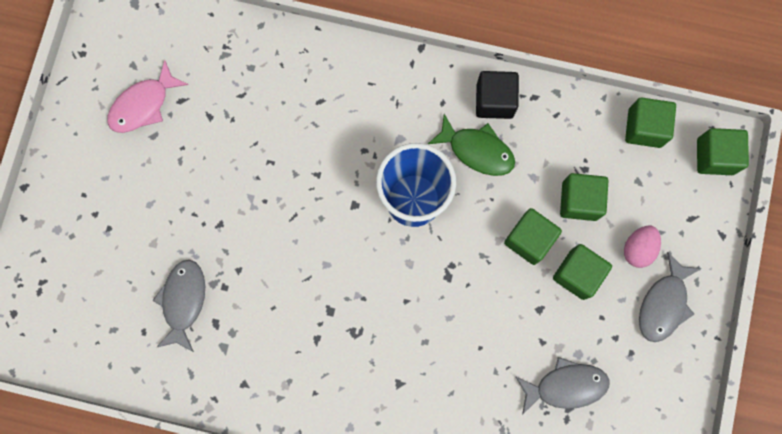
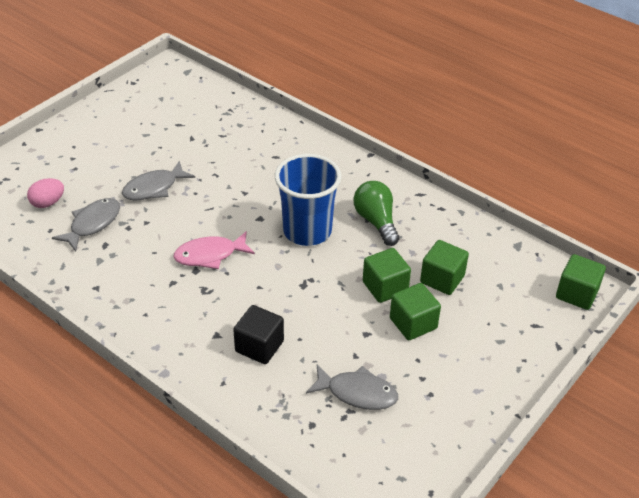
camera: 25 degrees right, 35 degrees down
pink fish [107,60,188,133] -> pink fish moved to [173,231,255,269]
green fish [428,114,515,176] -> green light bulb [354,181,399,246]
black cube [476,71,519,119] -> black cube moved to [233,305,284,364]
pink egg [624,225,661,268] -> pink egg moved to [27,178,64,208]
green cube [625,98,676,148] -> none
grey fish [639,252,701,342] -> grey fish moved to [122,161,195,201]

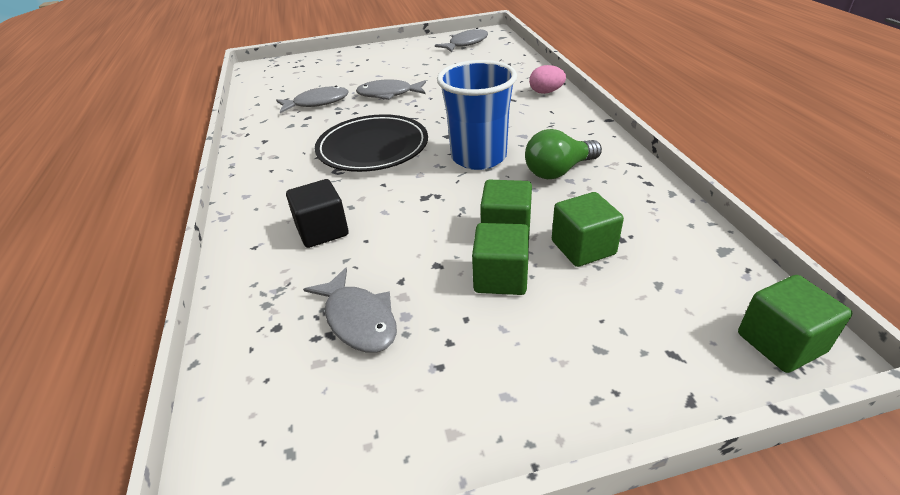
camera: 40 degrees right, 5 degrees down
pink egg [27,178,64,208] -> pink egg moved to [529,65,566,94]
pink fish [173,231,255,269] -> black plate [315,114,428,172]
green light bulb [354,181,399,246] -> green light bulb turned 135 degrees counterclockwise [525,129,602,179]
none -> grey fish [435,28,488,52]

